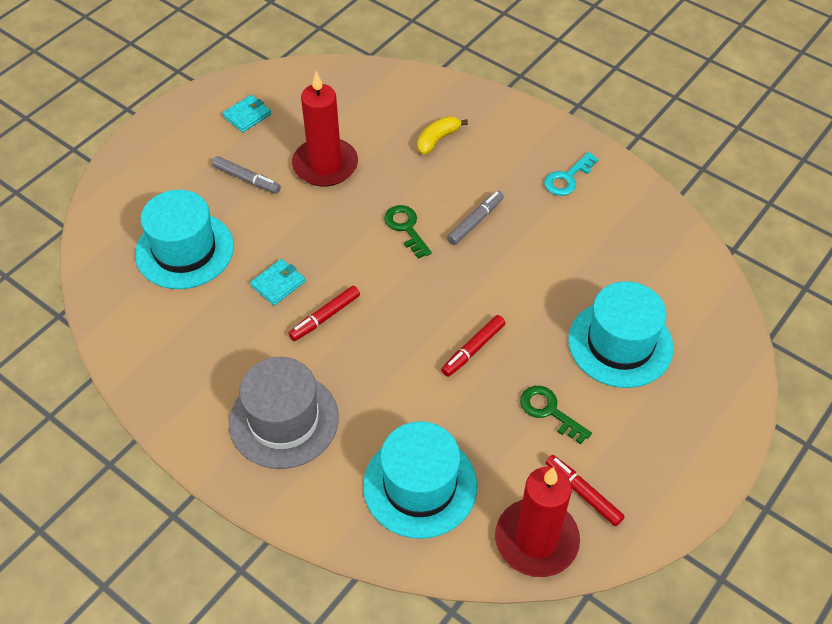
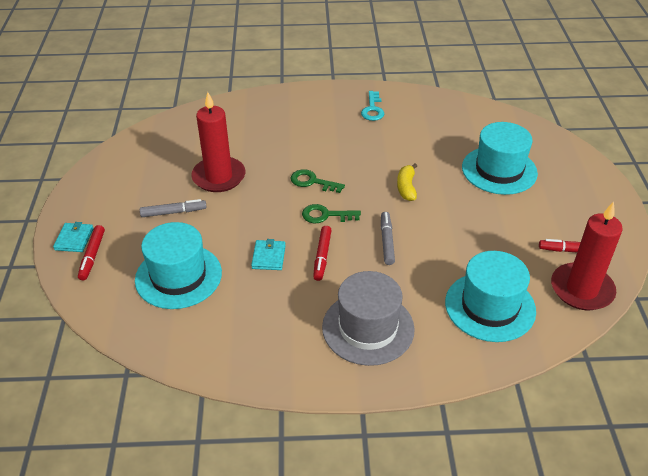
camera: 40 degrees left, 10 degrees down
turquoise wallet [222,95,271,132] -> turquoise wallet moved to [53,222,94,252]
yellow banana [417,116,468,155] -> yellow banana moved to [397,163,417,201]
red marker [441,315,505,377] -> red marker moved to [78,225,105,280]
grey marker [447,191,504,245] -> grey marker moved to [381,212,395,265]
green key [520,386,592,444] -> green key moved to [302,204,361,223]

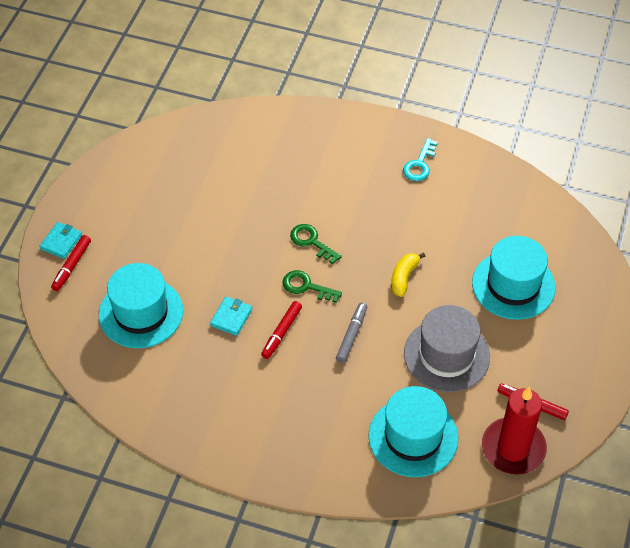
camera: 20 degrees right, 10 degrees up
grey marker [140,199,207,217] -> none
red candle [191,92,246,192] -> none
grey hat [322,271,415,366] -> grey hat moved to [404,305,490,392]

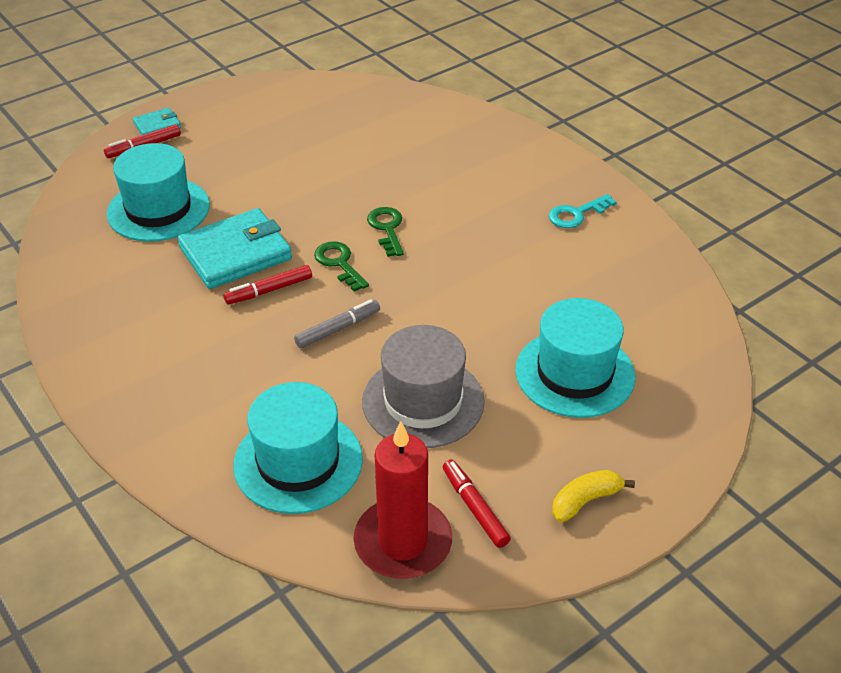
camera: 35 degrees right, 10 degrees down
turquoise wallet [210,296,252,336] -> turquoise wallet [178,208,292,289], size x2.02
yellow banana [391,252,425,297] -> yellow banana moved to [552,470,635,522]

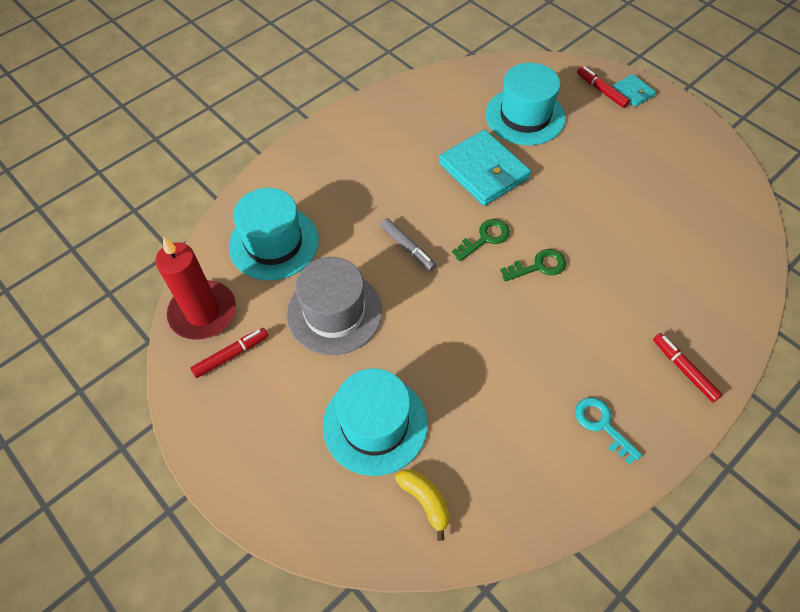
camera: 85 degrees right, 15 degrees up
red marker [224,265,312,304] -> red marker moved to [653,333,723,402]
yellow banana [552,470,635,522] -> yellow banana moved to [395,469,450,541]

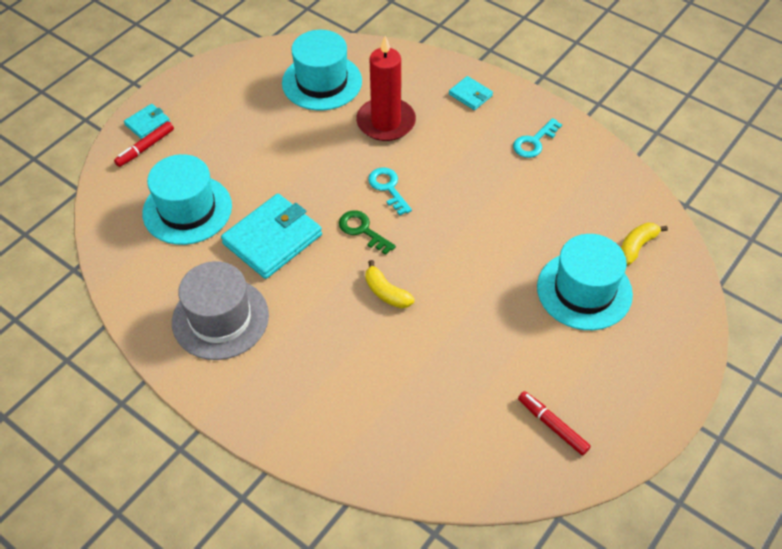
camera: 100 degrees left, 5 degrees down
red candle [155,237,236,340] -> red candle moved to [356,36,416,141]
turquoise hat [229,188,319,280] -> turquoise hat moved to [282,30,362,111]
grey hat [287,257,382,355] -> grey hat moved to [172,261,269,360]
grey marker [380,218,436,271] -> yellow banana [365,260,415,308]
green key [500,249,566,282] -> turquoise key [368,167,412,215]
red marker [653,333,723,402] -> turquoise wallet [449,76,493,110]

